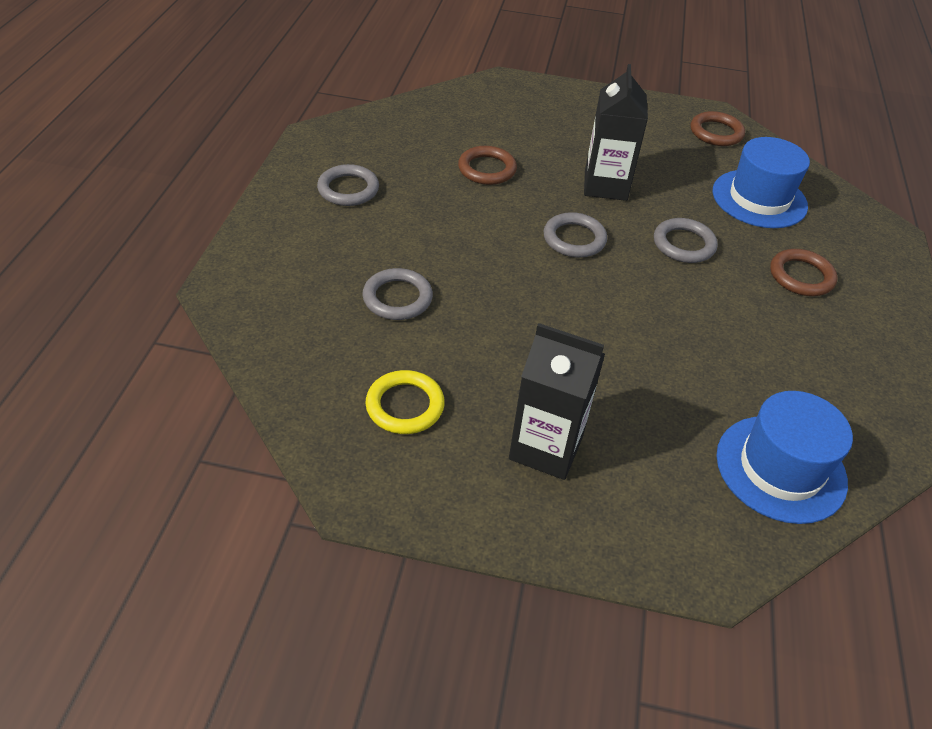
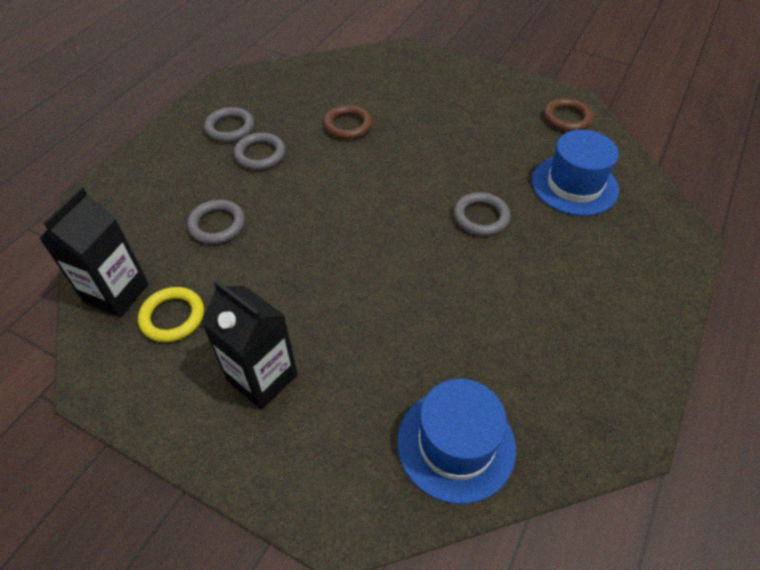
camera: 20 degrees right, 5 degrees up
grey ring [543,212,607,258] -> grey ring moved to [234,133,285,170]
black carton [584,64,648,201] -> black carton moved to [39,187,149,317]
brown ring [770,249,837,296] -> none

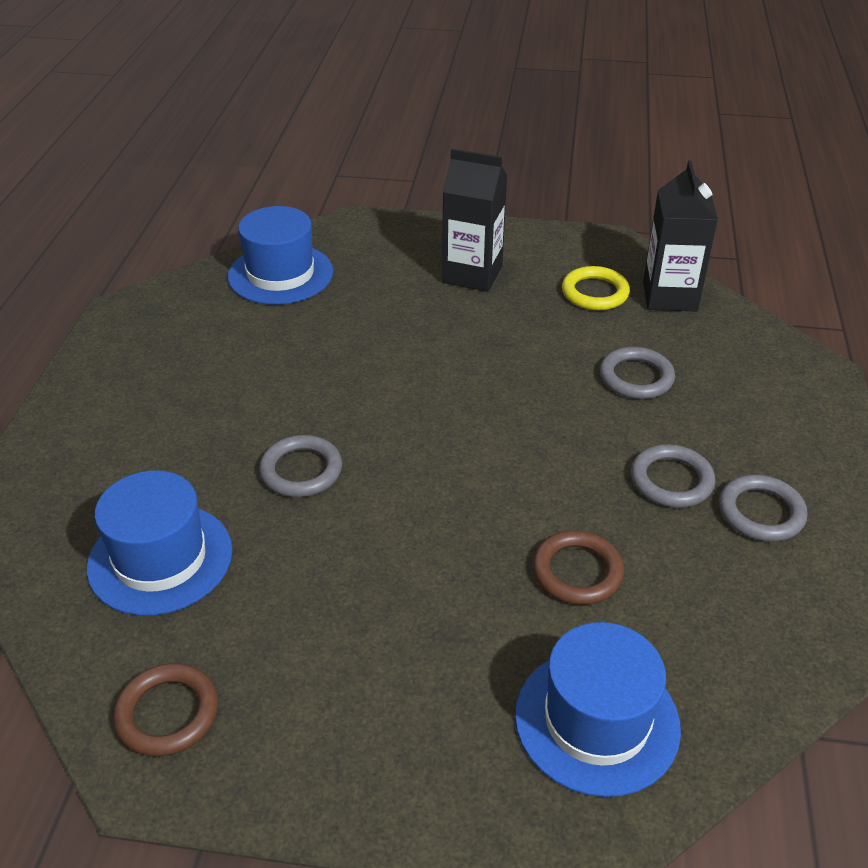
camera: 160 degrees right, 10 degrees down
none -> blue hat [515,622,681,797]

